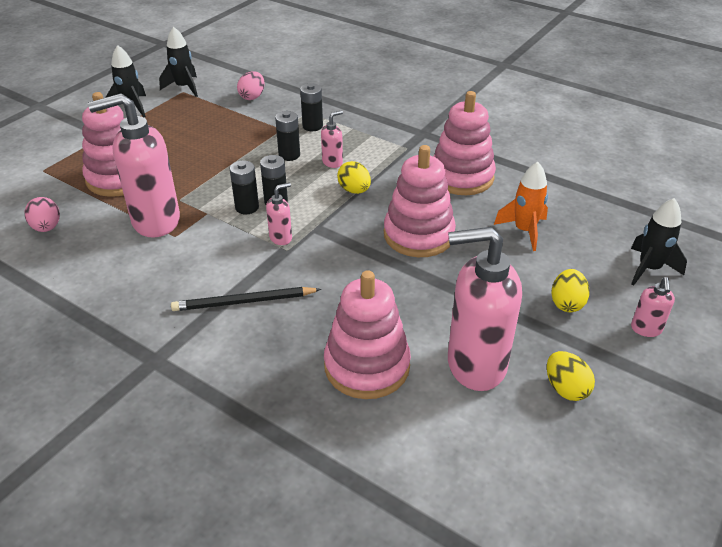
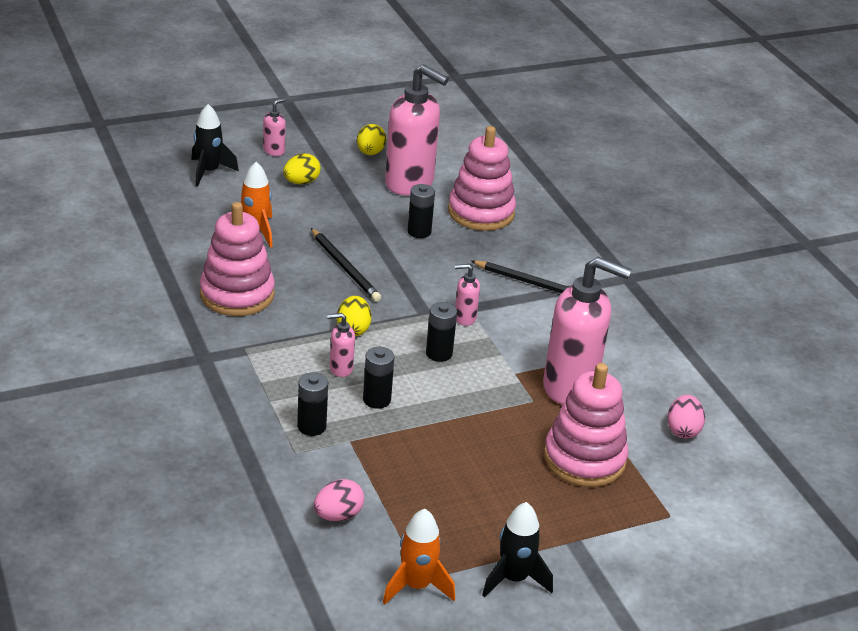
camera: 150 degrees left, 5 degrees down
black rocket [159,27,198,97] -> orange rocket [383,509,455,604]
black battery [230,160,259,214] -> black battery moved to [407,184,435,238]
pink stacking toy [384,145,456,257] -> black pencil [311,228,381,302]

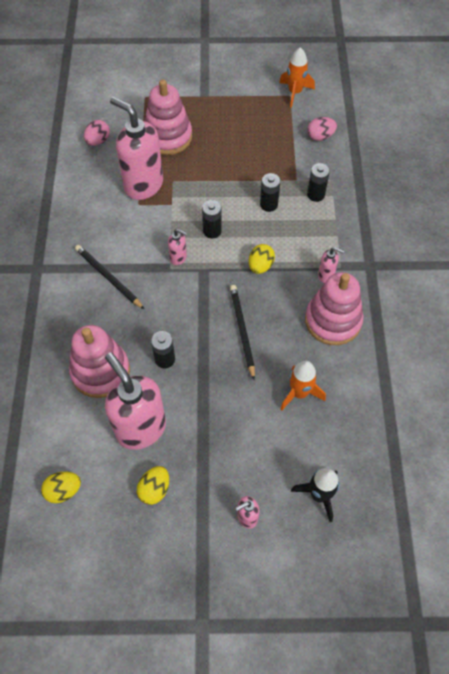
camera: 155 degrees left, 25 degrees up
yellow egg [283,154,321,184] -> yellow egg moved to [41,472,81,503]
pink soap dispenser [327,313,355,377] -> pink soap dispenser moved to [318,247,345,283]
black rocket [482,502,553,598] -> none

